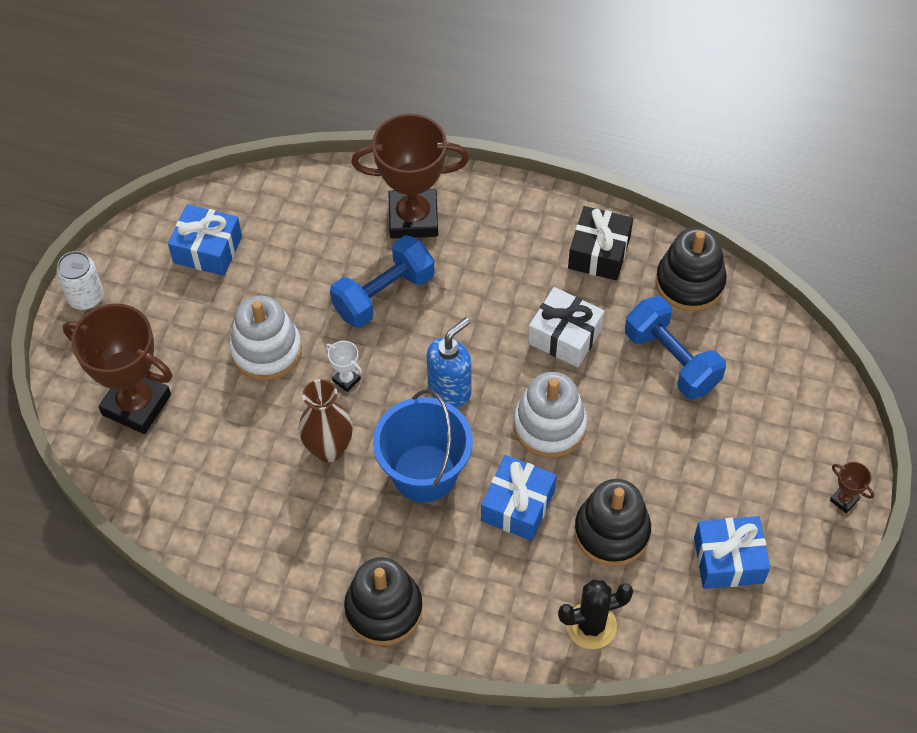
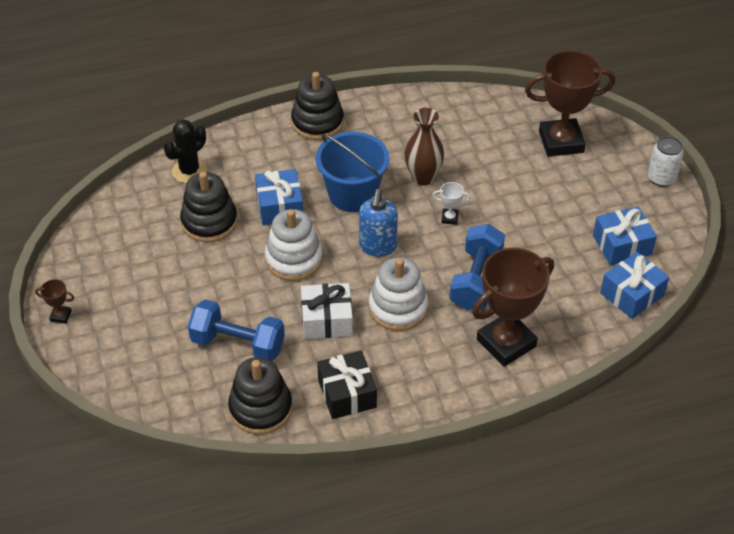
camera: 145 degrees right, 10 degrees down
white stacking toy [229,296,302,380] -> white stacking toy moved to [369,257,429,331]
blue gift [694,516,770,589] -> blue gift moved to [600,252,669,319]

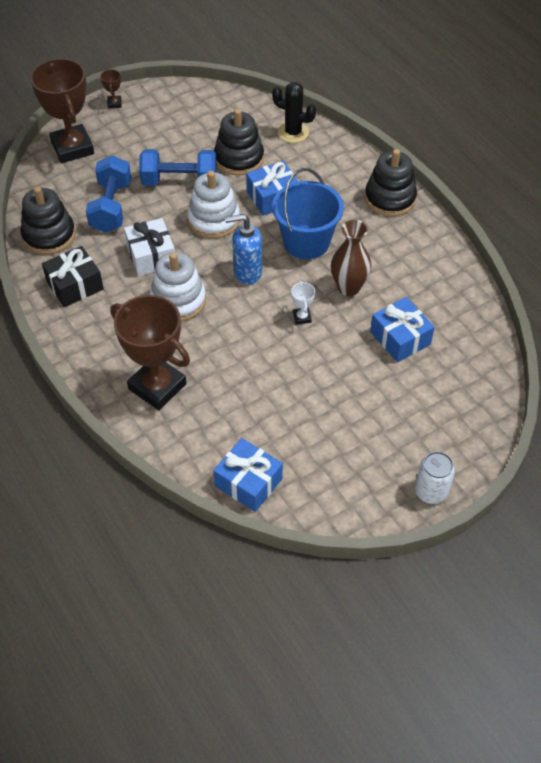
camera: 75 degrees right, 5 degrees up
blue dumbbell [450,224,505,310] -> blue dumbbell moved to [139,149,217,186]
brown trophy [525,50,615,157] -> brown trophy moved to [30,58,94,163]
blue gift [593,206,657,265] -> blue gift moved to [370,297,435,362]

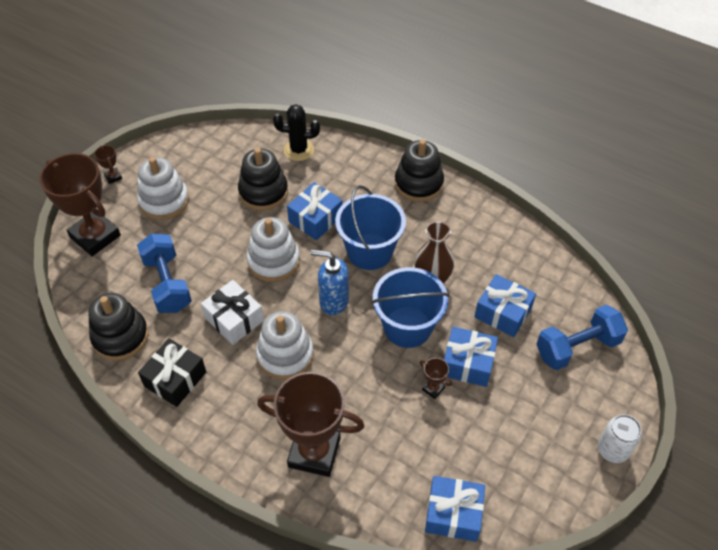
camera: 25 degrees left, 0 degrees up
blue dumbbell [139,149,217,186] -> blue dumbbell moved to [536,305,628,370]
blue soap dispenser [225,214,262,285] -> blue soap dispenser turned 45 degrees clockwise [311,250,349,315]
white trophy [291,281,315,325] -> blue bucket [371,267,449,348]
none -> white stacking toy [137,157,189,220]
none -> brown trophy [420,358,452,399]
none -> blue gift [444,327,498,387]

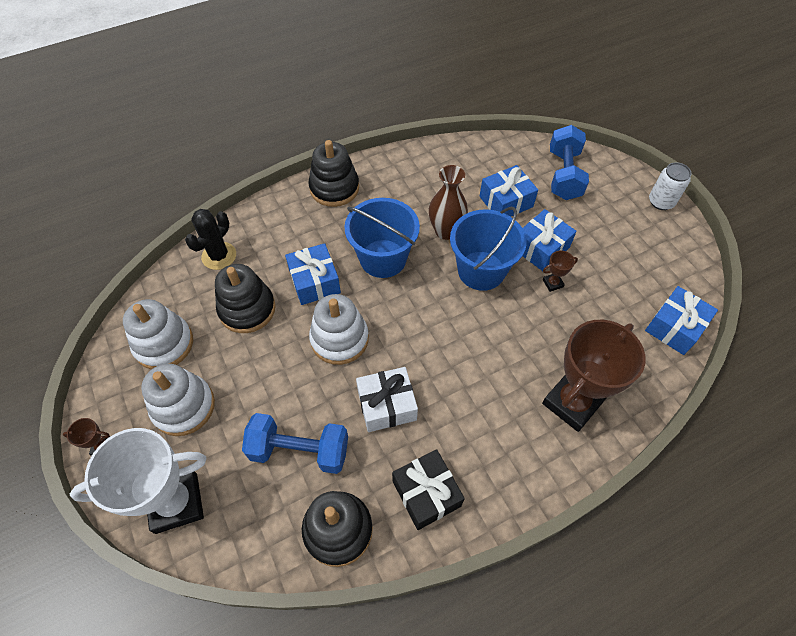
camera: 60 degrees left, 5 degrees up
brown trophy [39,153,121,256] -> white trophy [70,428,206,534]
white stacking toy [256,311,314,380] -> white stacking toy moved to [123,299,193,369]
blue soap dispenser [311,250,349,315] -> none

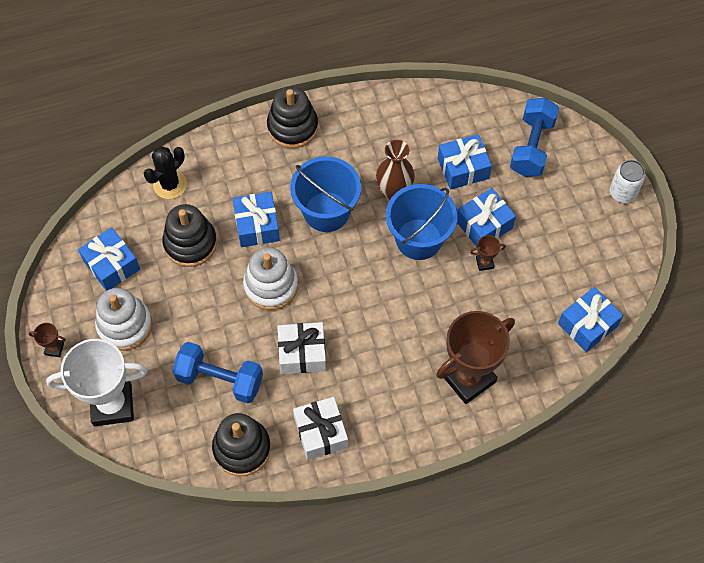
camera: 10 degrees right, 5 degrees up
white stacking toy [123,299,193,369] -> blue gift [78,227,140,291]
black gift [392,449,465,530] -> white gift [293,397,348,460]

